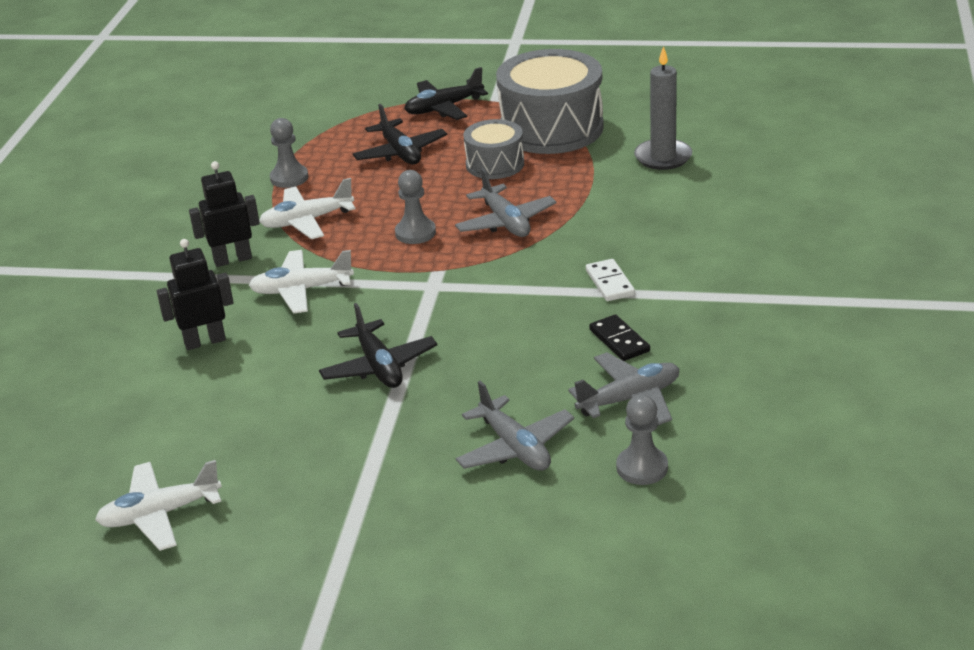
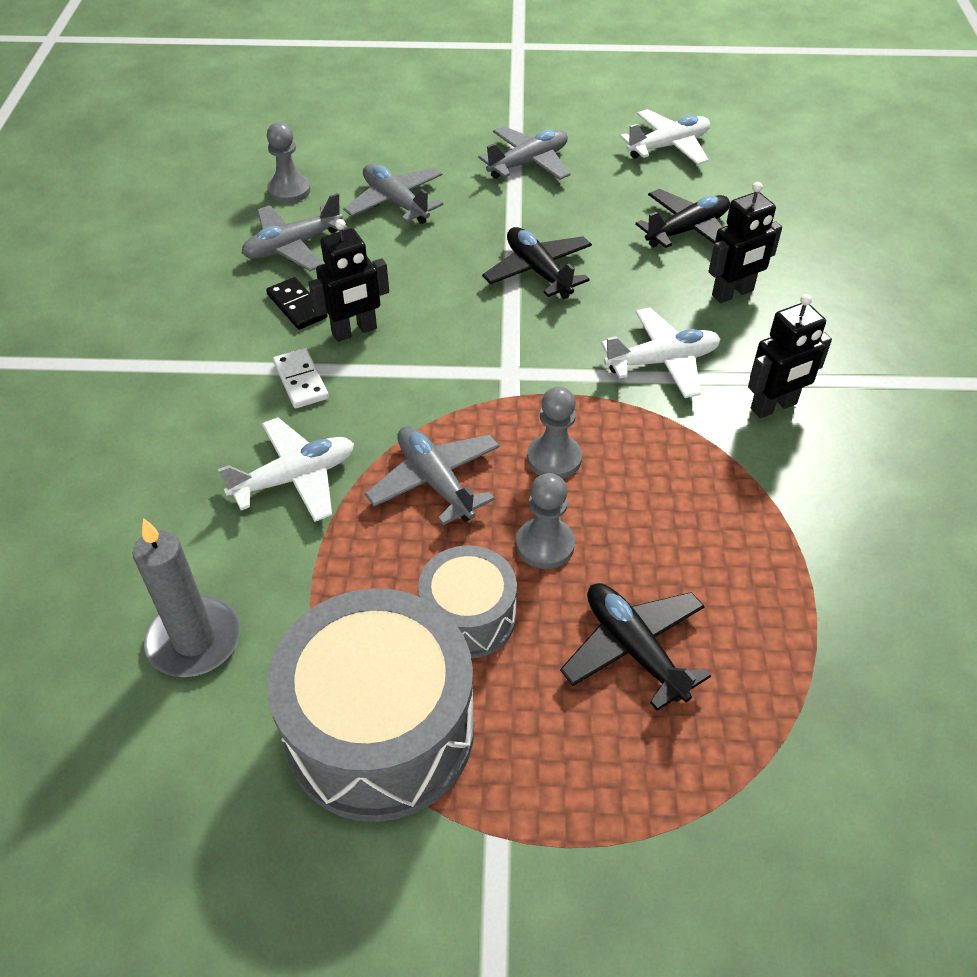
camera: 170 degrees right, 15 degrees up
white plane [259,178,355,239] -> white plane moved to [218,417,354,522]
grey pawn [270,118,308,188] -> grey pawn moved to [516,473,575,569]
black plane [404,67,488,120] -> black plane moved to [635,189,730,248]
none -> black robot [308,219,389,342]
none -> grey plane [478,126,570,180]

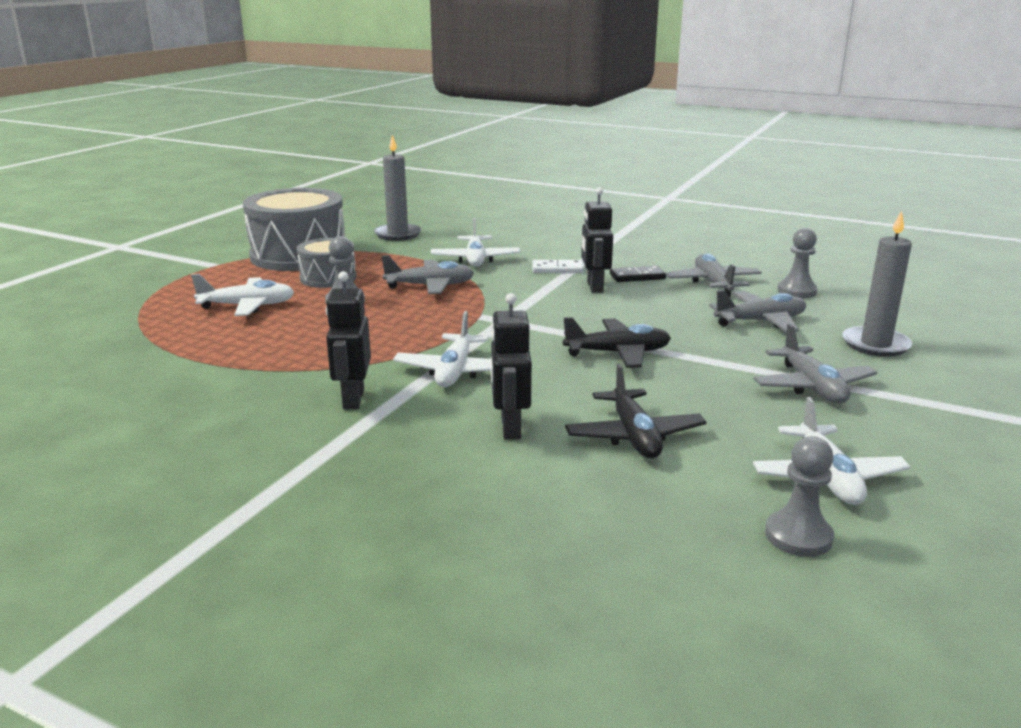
camera: 115 degrees right, 25 degrees down
grey pawn [527,386,582,479] -> grey pawn moved to [765,436,834,557]
black plane [560,583,711,711] -> white plane [191,274,294,316]
none -> grey candle [842,211,912,357]

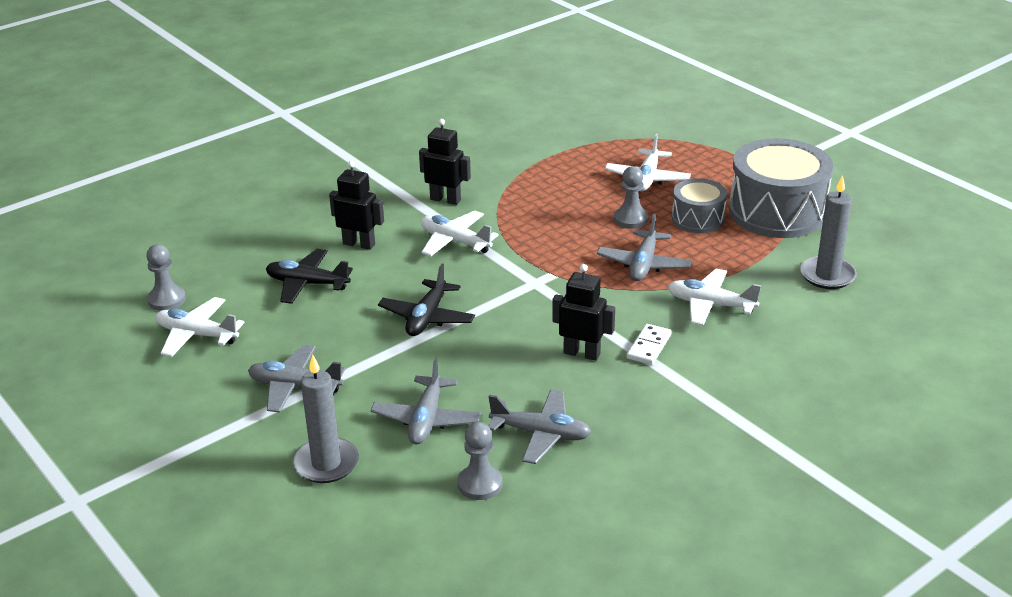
camera: 115 degrees right, 10 degrees up
black domino [610,266,666,282] -> none

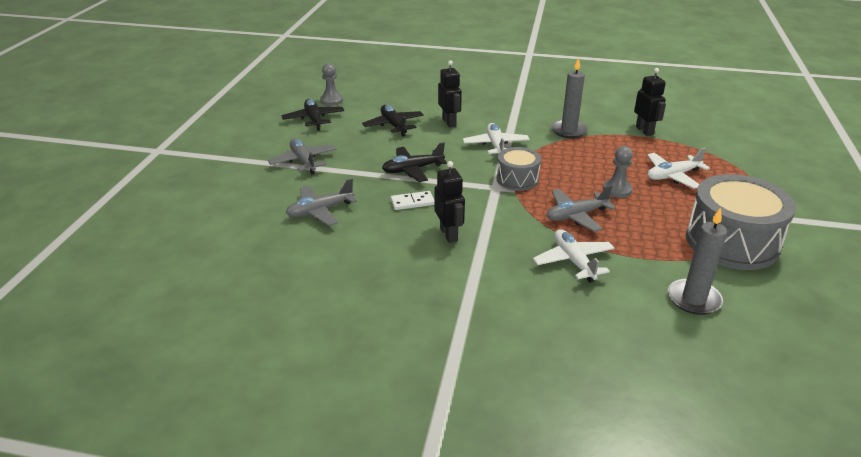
camera: 50 degrees right, 0 degrees up
white plane [156,297,245,357] -> black plane [281,99,344,131]
grey candle [293,355,359,483] -> grey candle moved to [551,57,588,138]
black robot [419,119,471,205] -> black robot moved to [634,68,666,136]
grey pawn [458,422,502,500] -> none
grey plane [488,390,591,464] -> none
white domino [627,324,672,365] -> white domino moved to [391,191,434,210]
grey drum [672,178,727,233] -> grey drum moved to [497,147,541,191]

